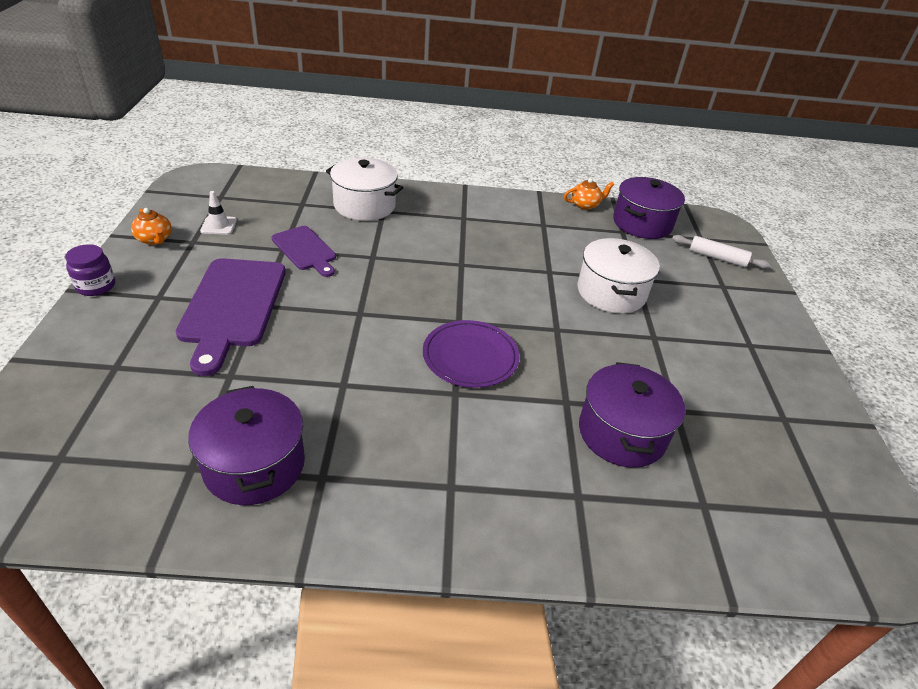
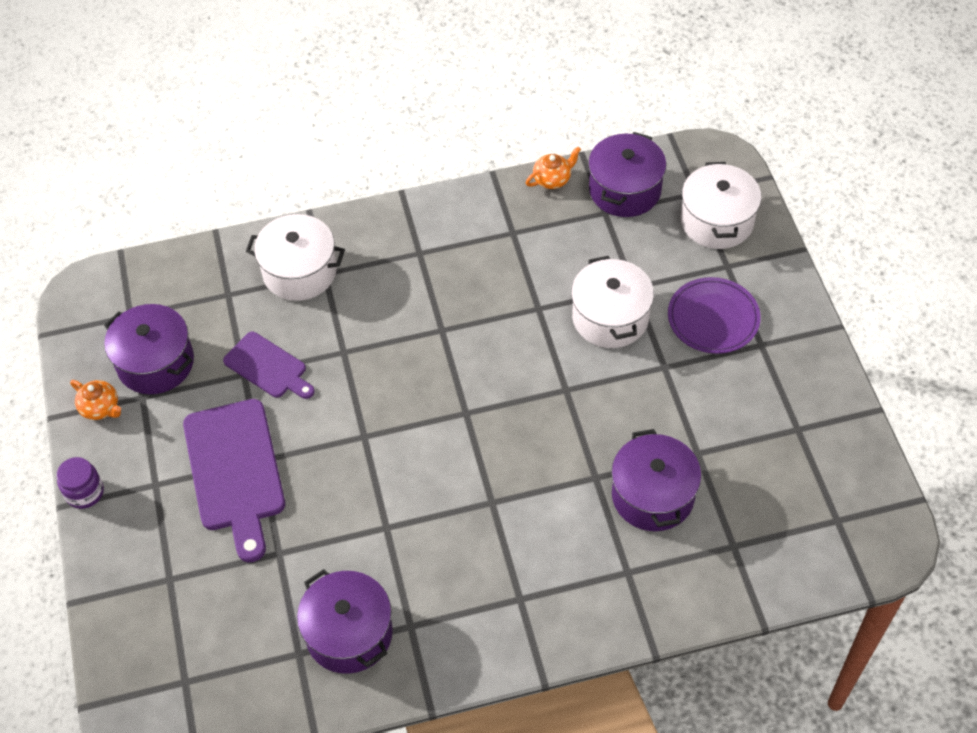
camera: 10 degrees left, 15 degrees up
white traffic cone [200,191,237,235] -> purple pot [104,304,194,394]
purple plate [423,320,519,388] -> purple plate moved to [668,277,761,354]
white rolling pin [672,235,771,269] -> white pot [681,162,761,249]

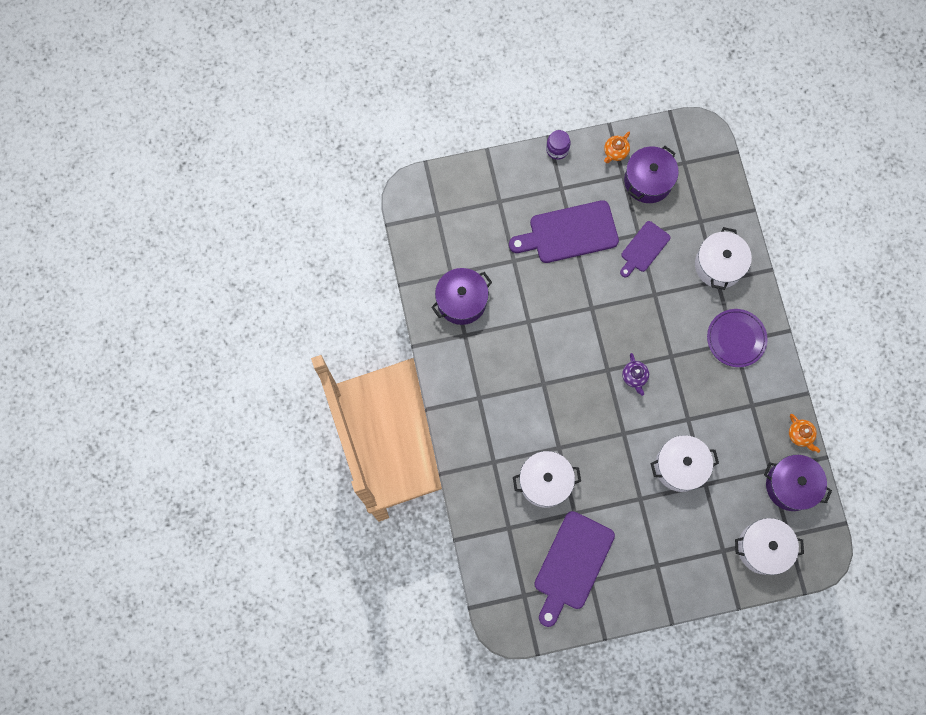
camera: 90 degrees right, 20 degrees up
purple pot [611,429,701,531] -> white pot [513,451,581,508]
purple plate [668,277,761,354] -> purple plate moved to [707,309,768,367]
none -> purple cutting board [534,511,615,627]
none -> purple teapot [622,353,649,396]

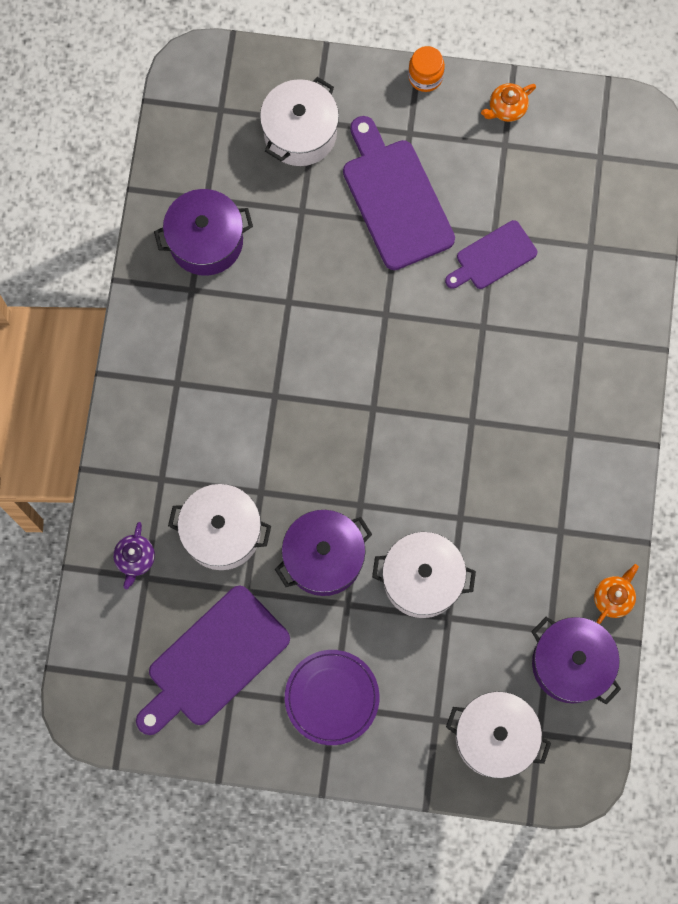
camera: 20 degrees right, 0 degrees up
purple cutting board [509,200,619,263] -> purple cutting board turned 60 degrees clockwise [343,116,455,270]
purple jar [546,130,571,160] -> orange jar [408,46,445,92]
purple teapot [622,353,649,396] -> purple teapot moved to [113,522,155,589]
purple pot [624,146,679,203] -> purple pot moved to [275,510,372,596]
white pot [695,227,752,290] -> white pot moved to [260,77,339,166]
purple plate [707,309,768,367] -> purple plate moved to [285,650,380,745]
orange teapot [789,414,820,453] -> orange teapot turned 135 degrees counterclockwise [594,564,639,624]

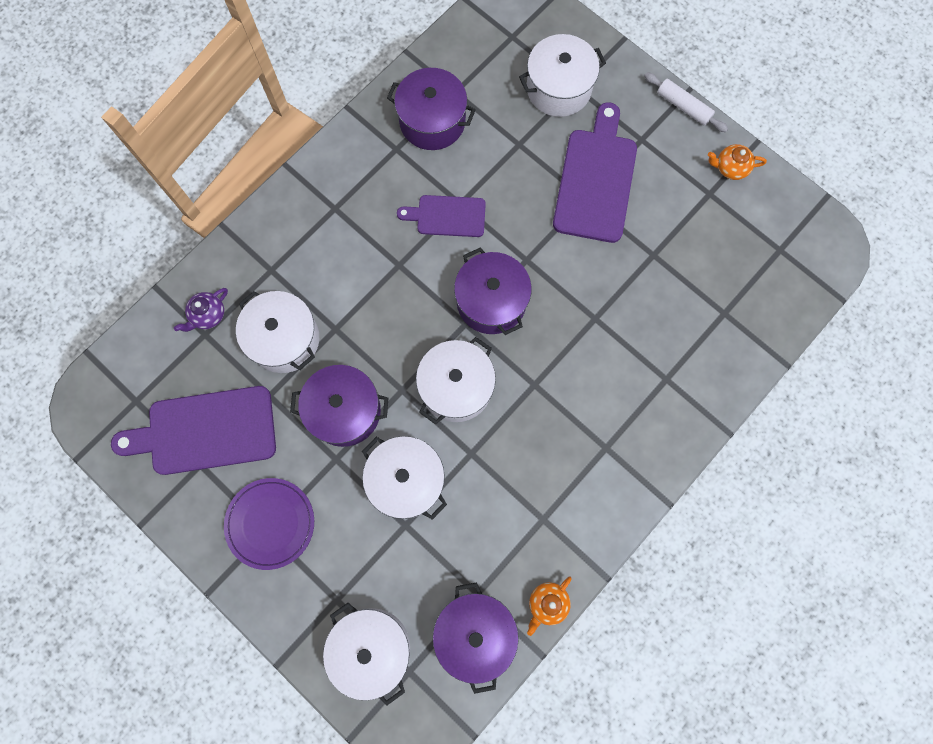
camera: 35 degrees right, 0 degrees up
orange jar [408,46,445,92] -> white rolling pin [644,72,728,132]
purple cutting board [445,220,537,289] -> purple cutting board moved to [397,195,486,237]
orange teapot [594,564,639,624] -> orange teapot turned 150 degrees clockwise [527,576,572,636]
none -> white pot [416,337,496,425]
none -> purple pot [454,247,532,335]

